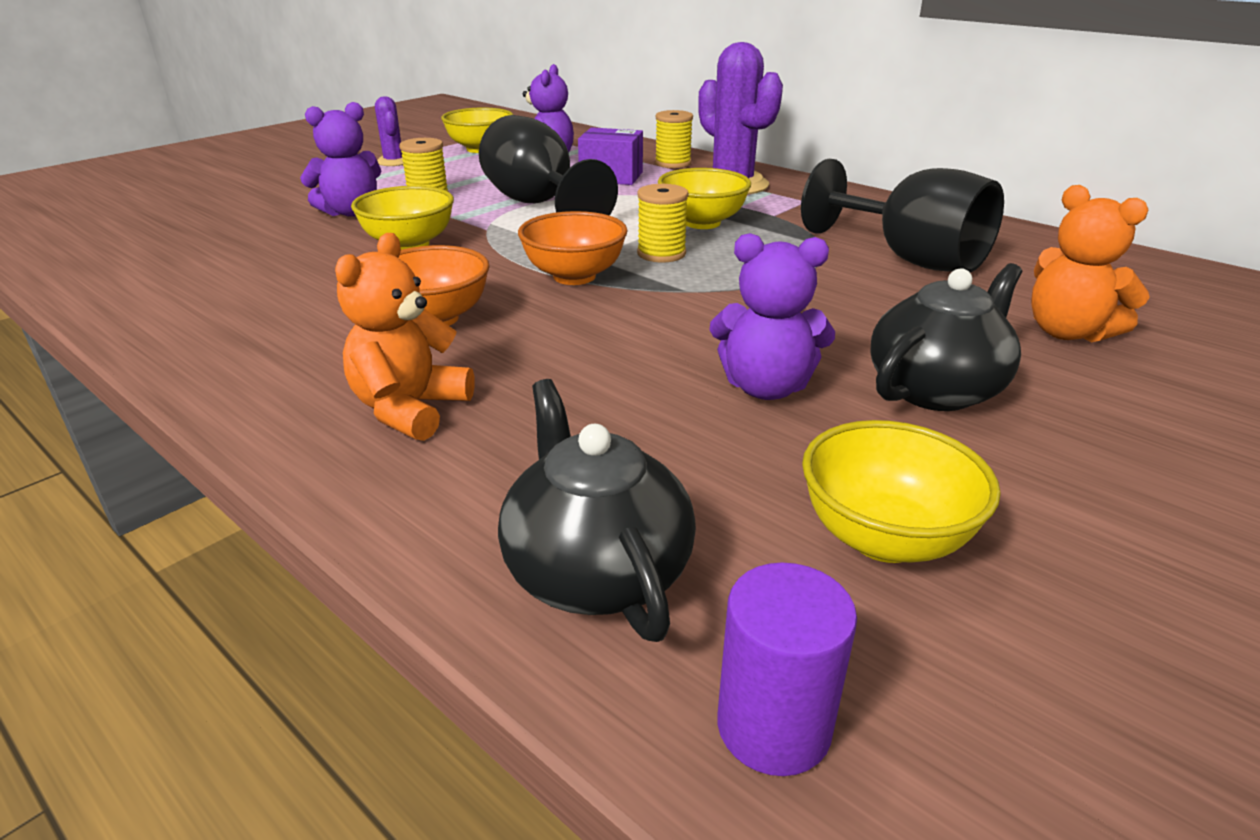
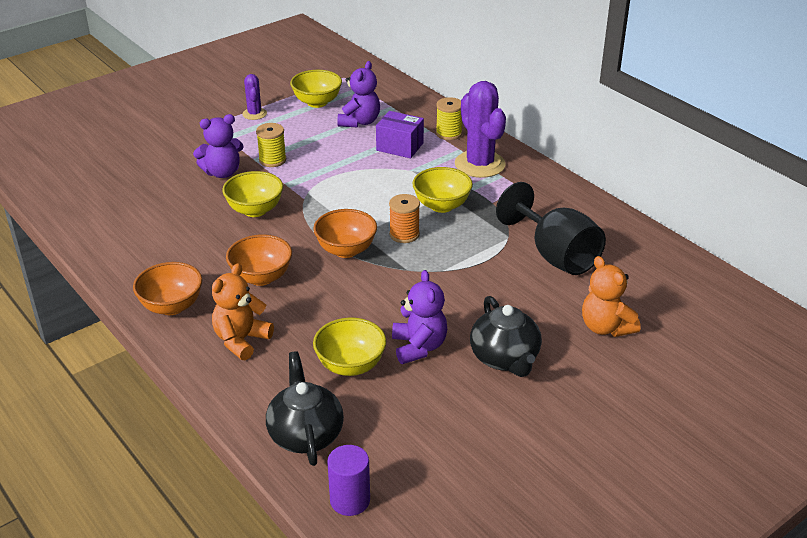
camera: 10 degrees right, 5 degrees up
black goblet [479,115,618,216] -> none
yellow spool [637,184,689,263] -> orange spool [389,194,420,243]
purple teddy bear [709,233,835,400] -> purple teddy bear turned 120 degrees counterclockwise [392,270,448,364]
yellow bowl [802,420,1001,563] -> yellow bowl moved to [313,317,386,376]
black teapot [870,263,1022,411] -> black teapot turned 105 degrees clockwise [470,296,542,377]
none -> orange bowl [133,262,202,315]

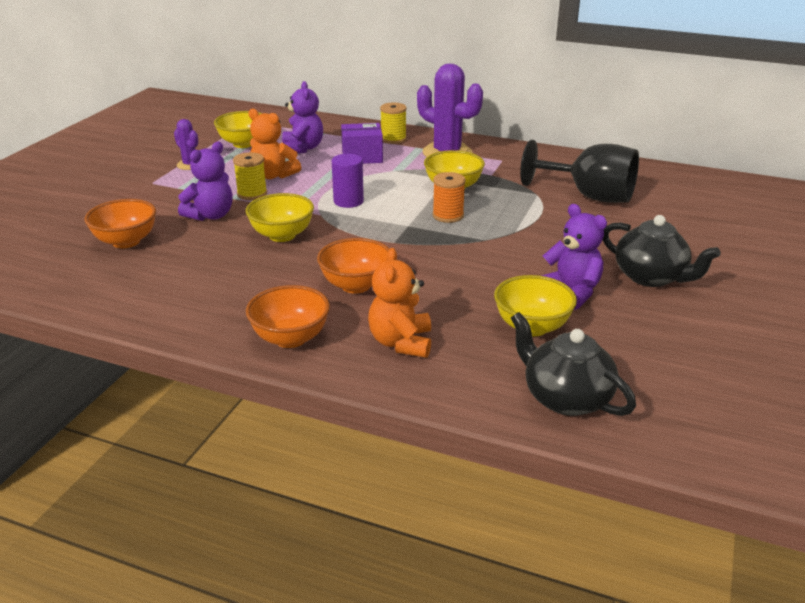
camera: 30 degrees left, 5 degrees down
orange bowl [313,209,377,258] -> orange bowl moved to [84,199,156,248]
purple cylinder [327,445,370,516] -> purple cylinder moved to [332,154,364,208]
orange teddy bear [582,256,641,337] -> orange teddy bear moved to [248,109,301,179]

